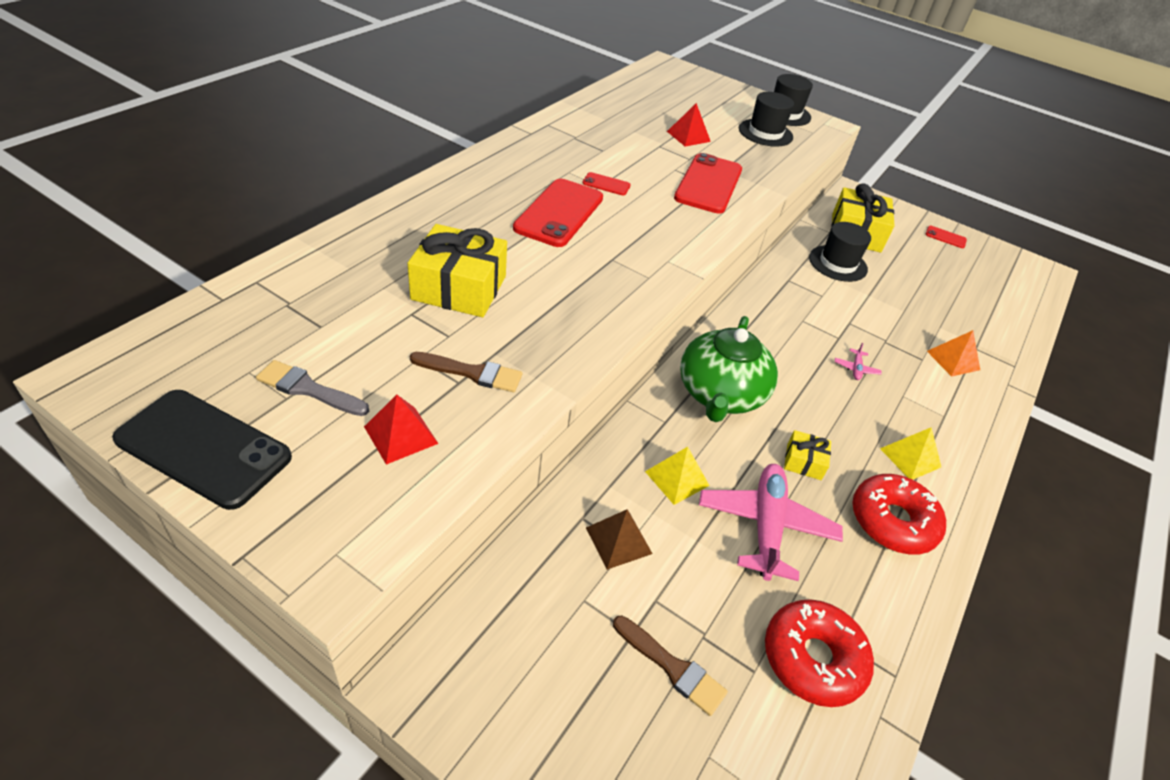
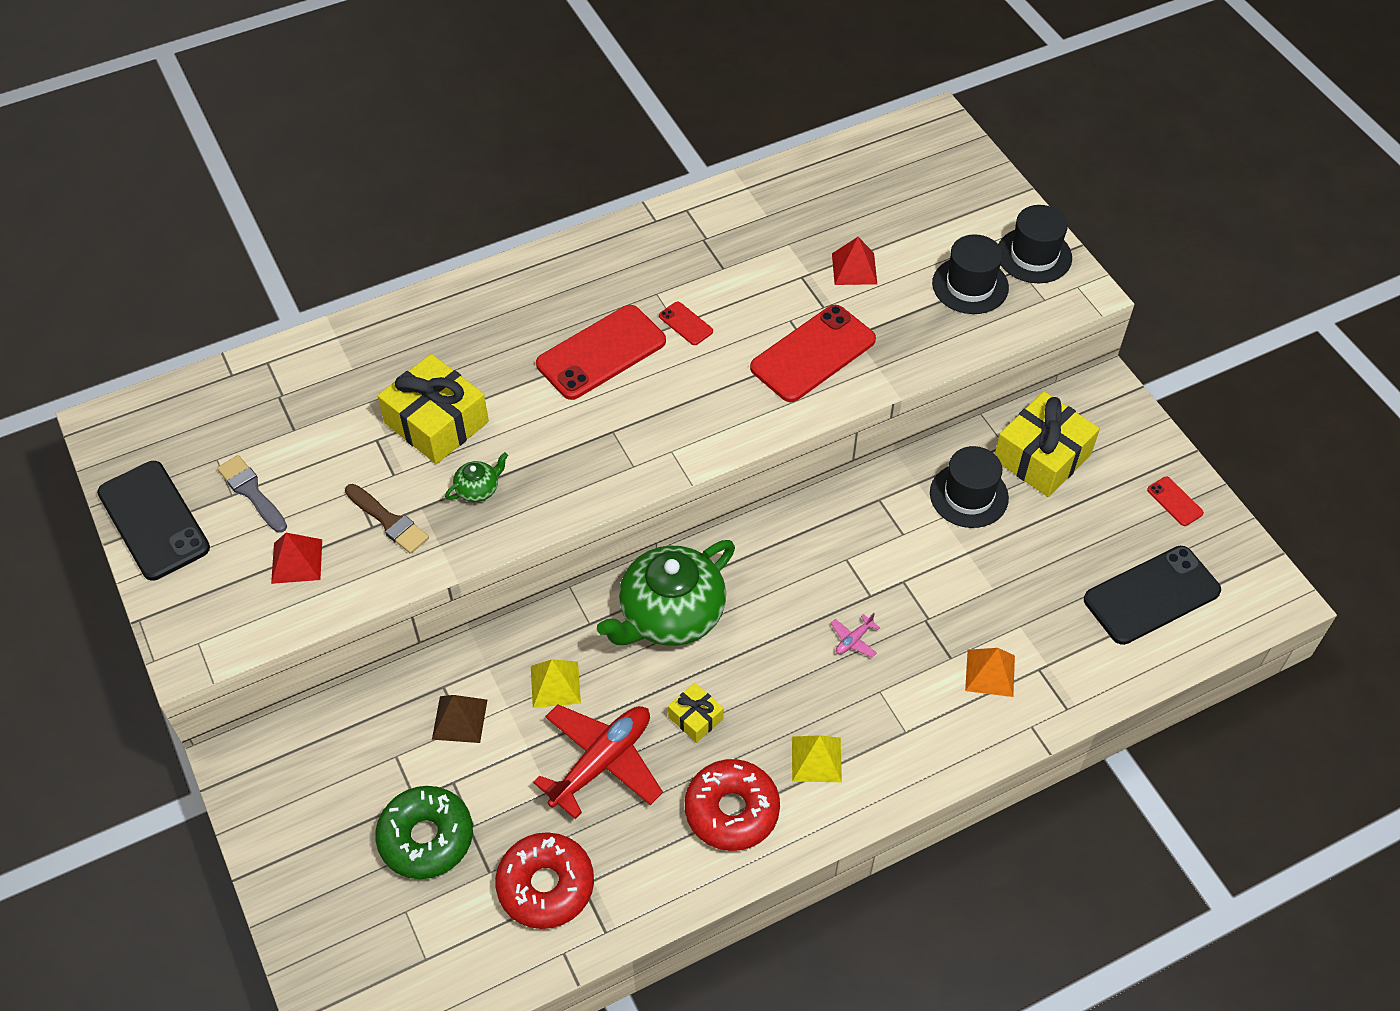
camera: 35 degrees right, 10 degrees up
brown brush [613,615,728,716] -> green donut [375,786,473,879]
pink plane [699,464,843,581] -> red plane [533,705,663,819]
none -> green teapot [445,452,508,502]
none -> black phone [1084,546,1221,645]

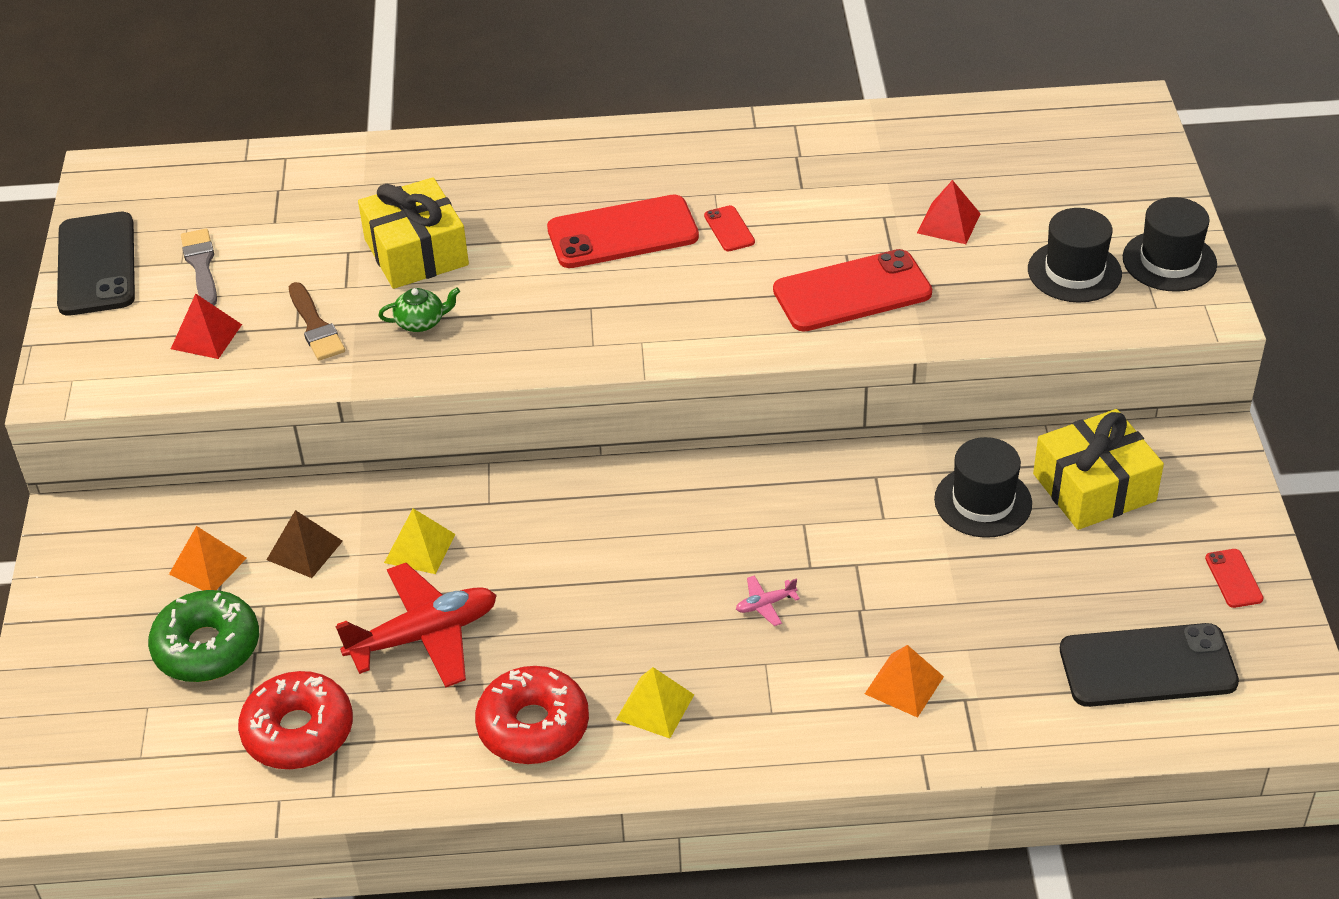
camera: 25 degrees right, 10 degrees down
green teapot [597,540,735,646] -> none
yellow gift [668,683,724,743] -> none
none -> orange pyramid [169,526,247,590]

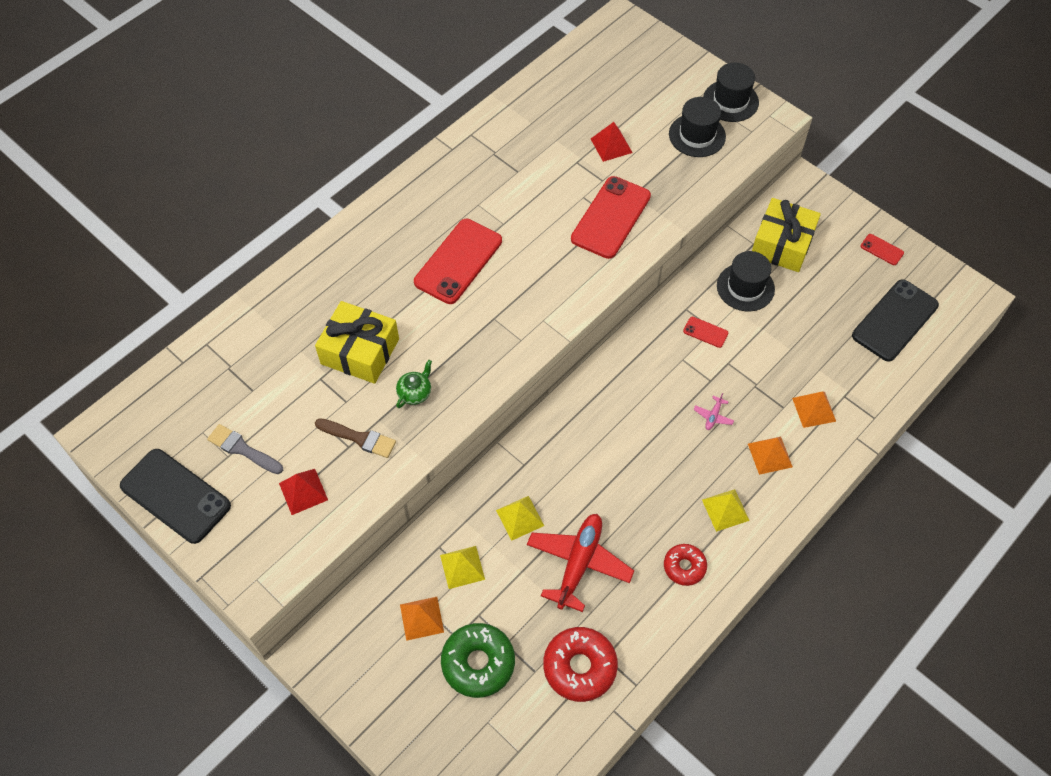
camera: 45 degrees left, 15 degrees up
brown pyramid [267,510,343,578] -> yellow pyramid [440,546,485,589]
red donut [475,666,589,764] -> red donut [664,544,707,586], size x0.61
red phone [704,205,755,251] -> red phone moved to [683,317,728,348]
none -> orange pyramid [748,437,793,475]

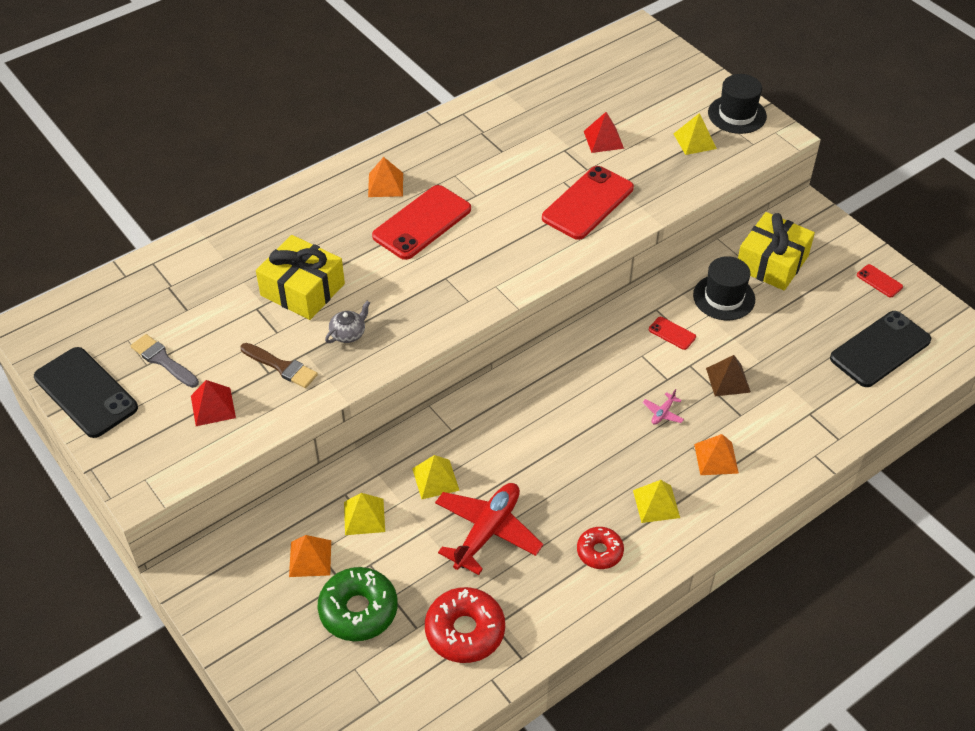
camera: 10 degrees right, 10 degrees down
green teapot [396,360,432,408] -> grey teapot [325,301,370,343]
black hat [669,97,726,157] -> yellow pyramid [674,113,717,155]
orange pyramid [792,391,836,428] -> orange pyramid moved to [368,157,403,197]
none -> brown pyramid [706,355,751,396]

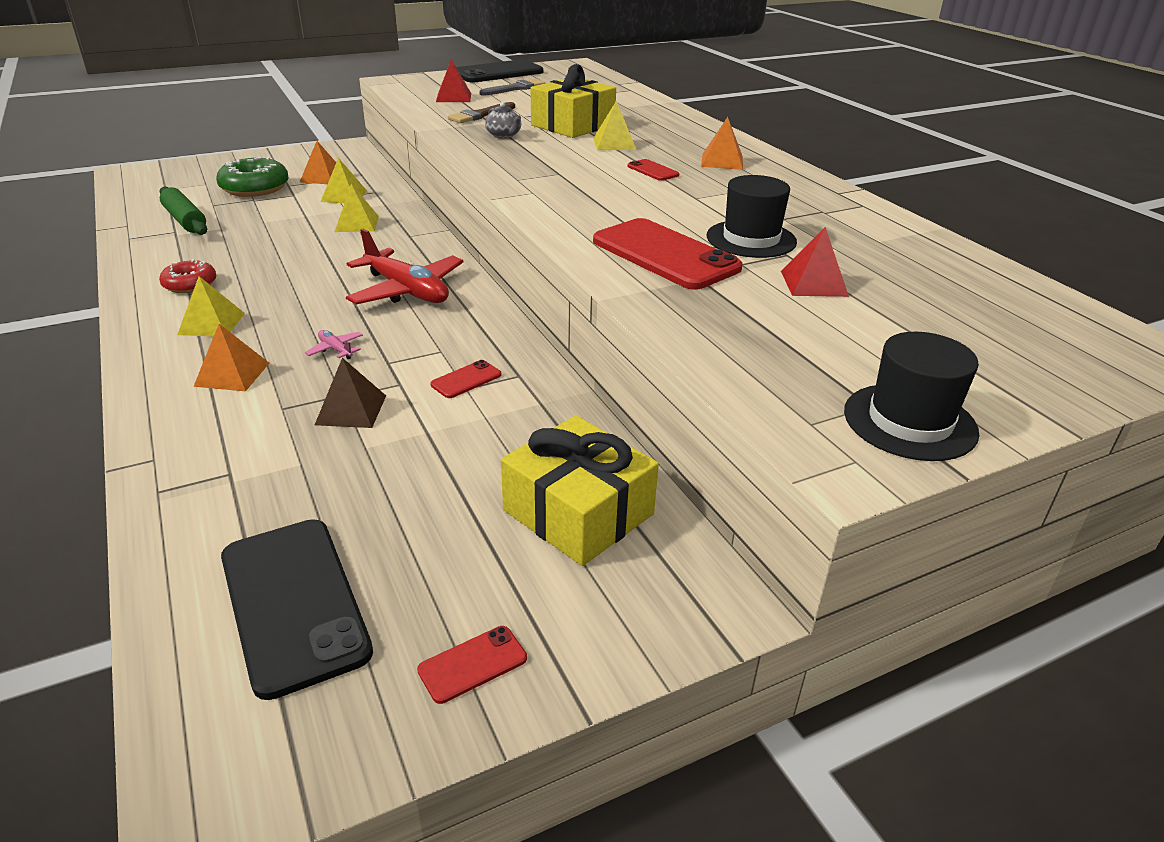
camera: 100 degrees right, 15 degrees down
red phone [372,185,471,260] -> red phone [627,159,679,181], size x0.45
red donut [425,587,505,663] -> green rolling pin [159,187,207,235]
red plane [435,483,543,575] -> red plane moved to [346,229,463,305]
yellow pyramid [674,113,717,155] -> yellow pyramid moved to [593,101,636,150]
black hat [693,256,755,320] -> black hat moved to [706,175,797,258]

